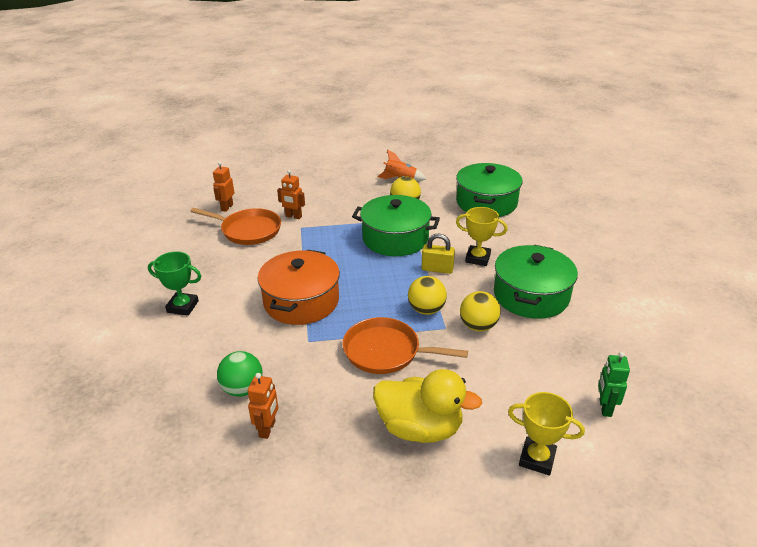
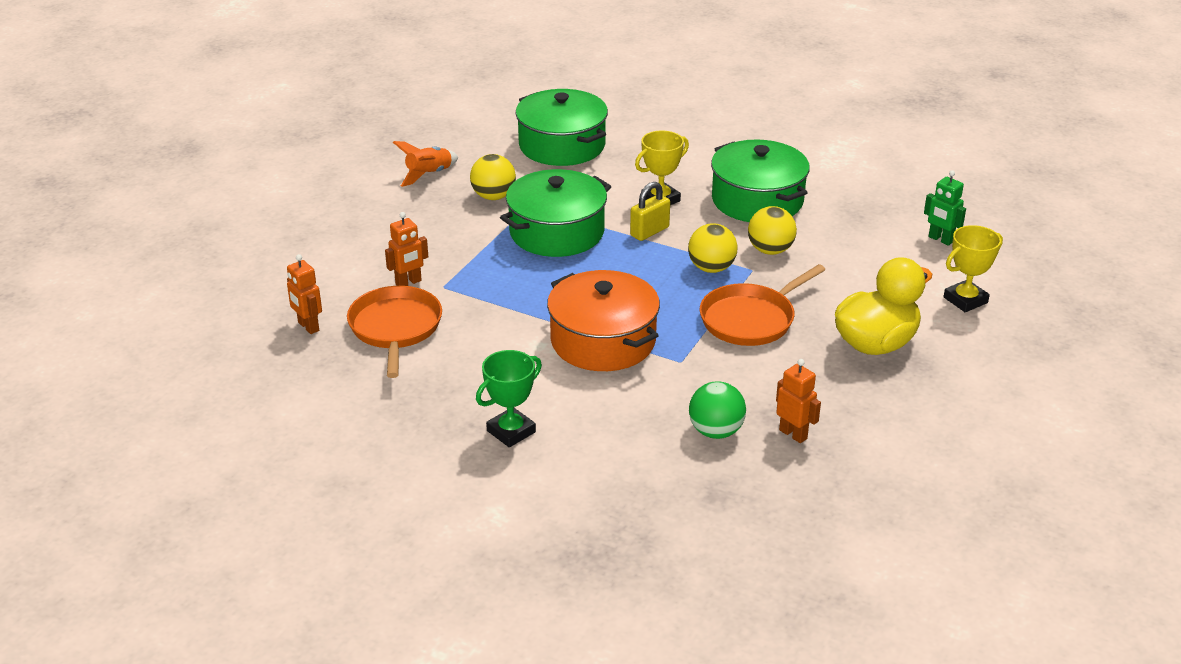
camera: 55 degrees left, 0 degrees up
orange pan [190,208,281,245] -> orange pan turned 60 degrees counterclockwise [347,286,442,378]

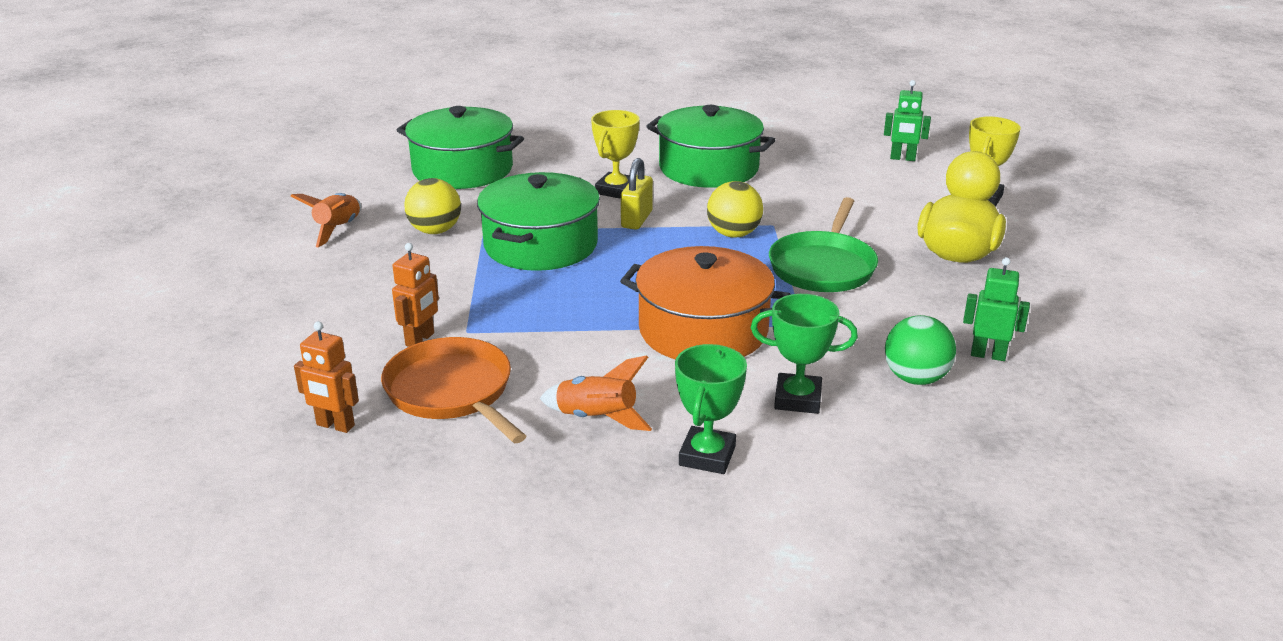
camera: 30 degrees left, 5 degrees down
orange pan [700,264,825,346] -> green pan [769,197,878,292]
yellow ball [748,206,797,255] -> none
orange robot [776,359,821,443] -> green robot [963,257,1030,361]
none -> orange rocket [539,355,652,431]
none -> green trophy [751,294,858,414]

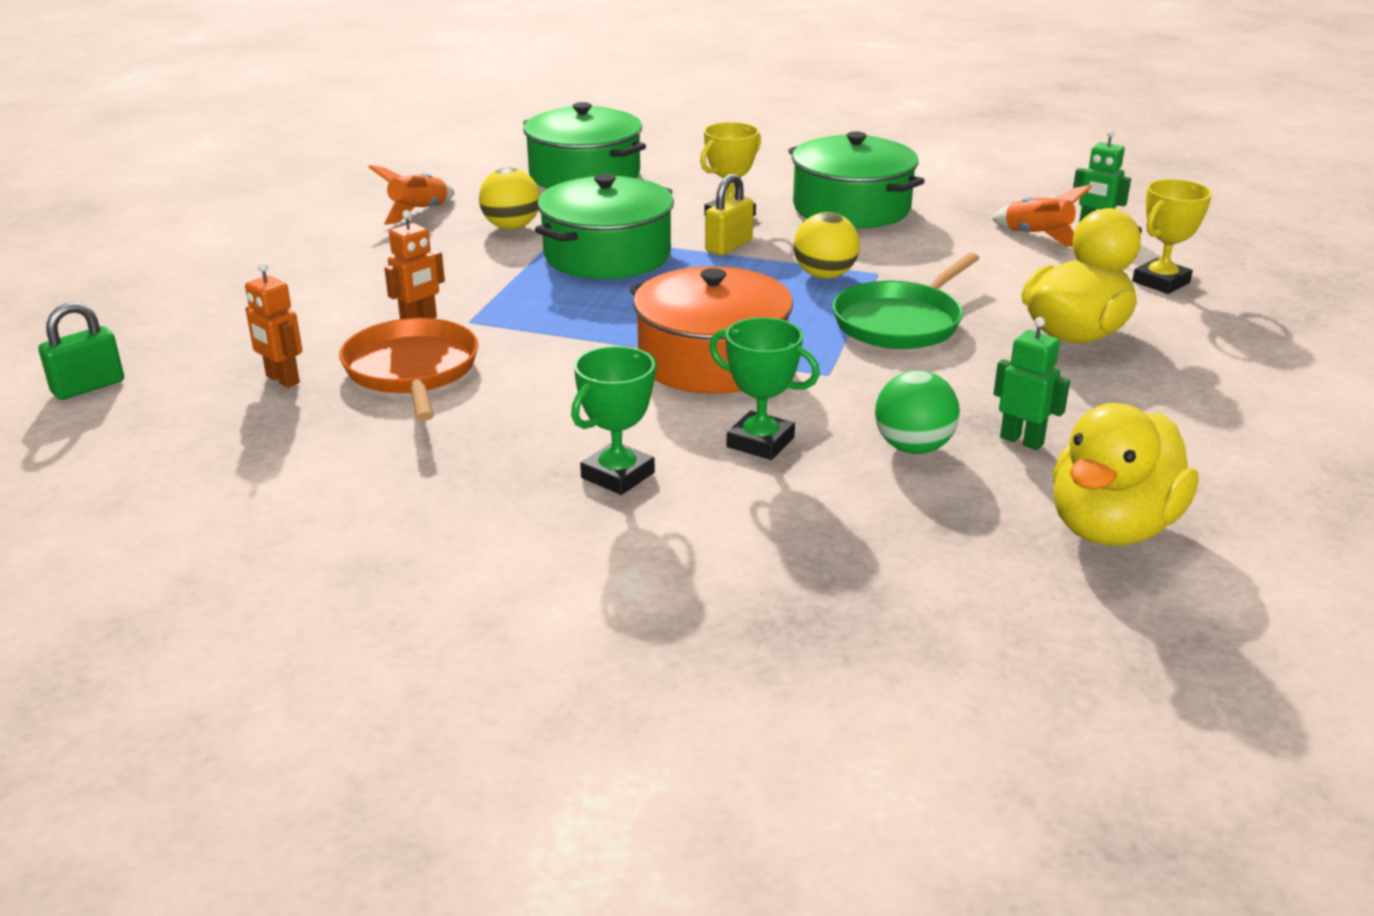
camera: 20 degrees right, 0 degrees up
orange rocket [539,355,652,431] -> orange rocket moved to [991,185,1092,247]
none -> green padlock [38,302,124,400]
none -> yellow duck [1053,403,1198,546]

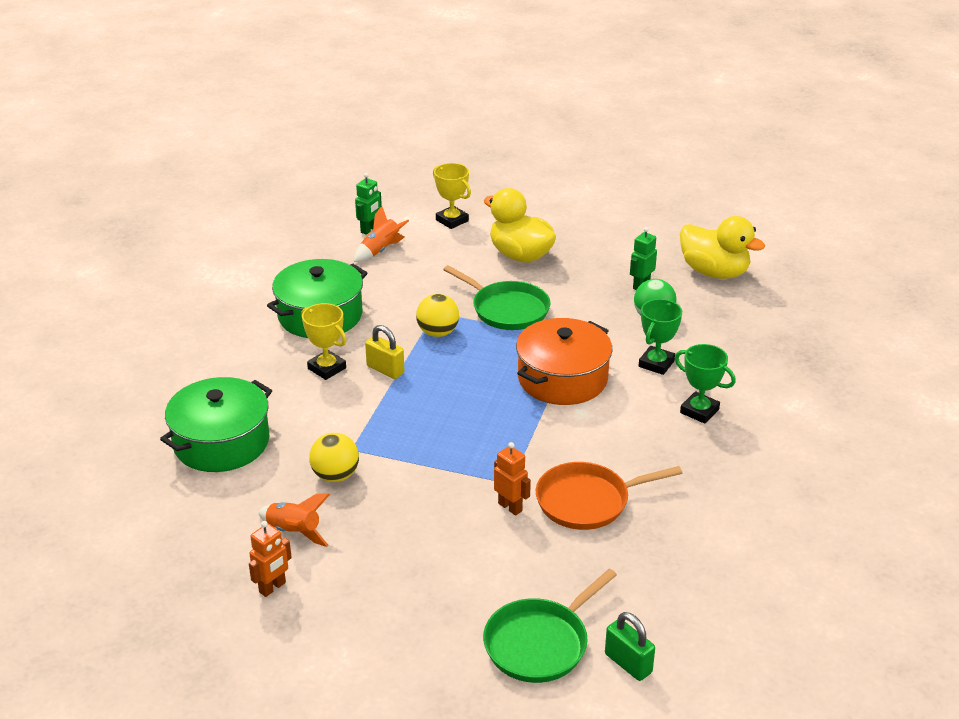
camera: 90 degrees left, 5 degrees up
orange robot [245,262,302,388] -> orange robot moved to [249,521,292,597]
green pot [535,174,674,279] -> none
none -> green pan [483,569,617,683]

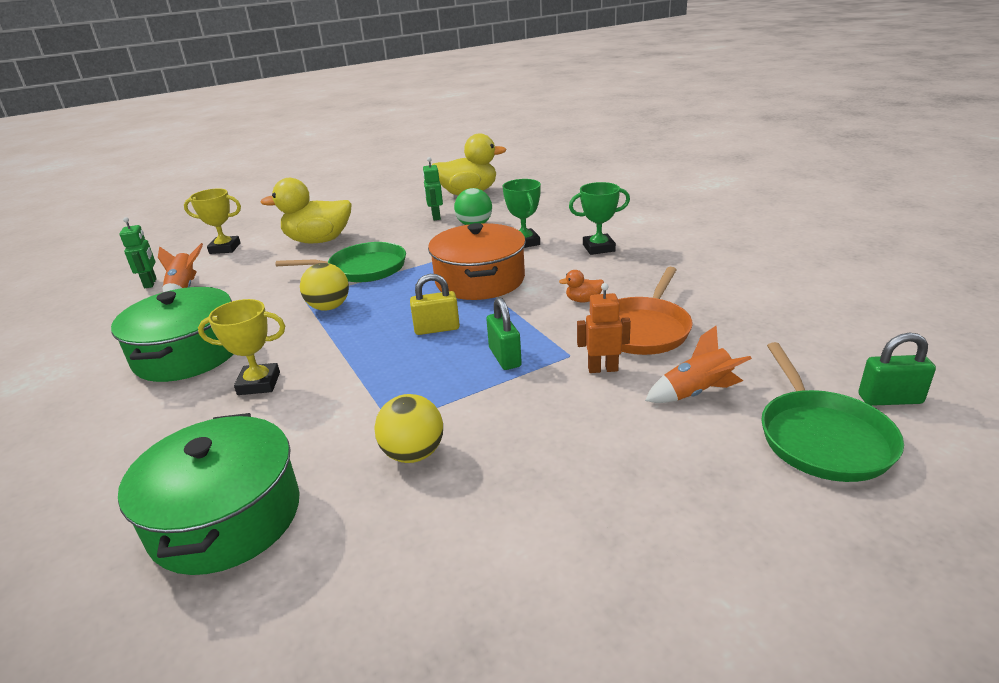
camera: 45 degrees left, 5 degrees down
orange robot [249,521,292,597] -> none
orange rocket [258,493,330,547] -> orange rocket moved to [645,326,752,403]
yellow padlock [365,325,405,379] -> yellow padlock moved to [410,274,460,335]
none -> green padlock [486,297,522,370]
none -> orange duck [559,270,604,302]

